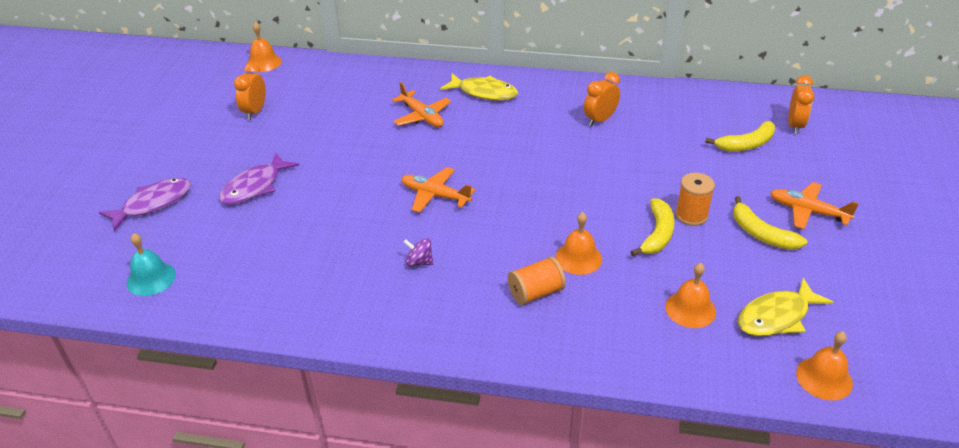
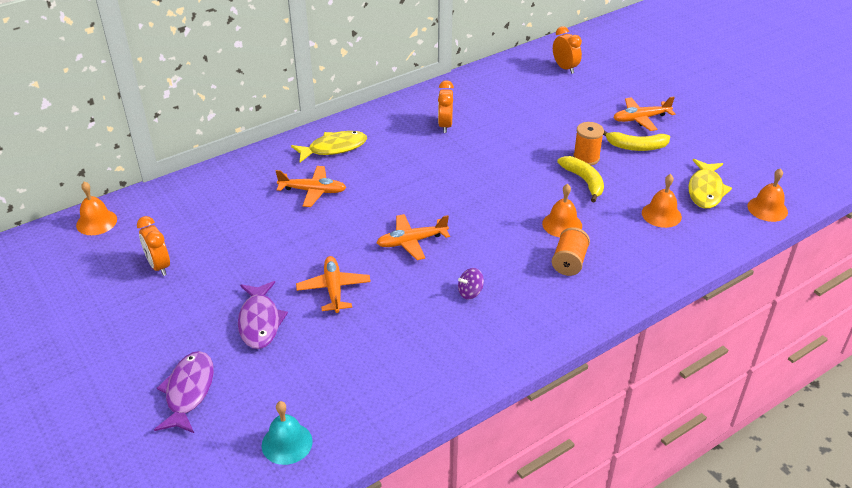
camera: 45 degrees left, 0 degrees up
yellow banana [705,121,775,152] -> none
none -> orange plane [296,256,371,313]

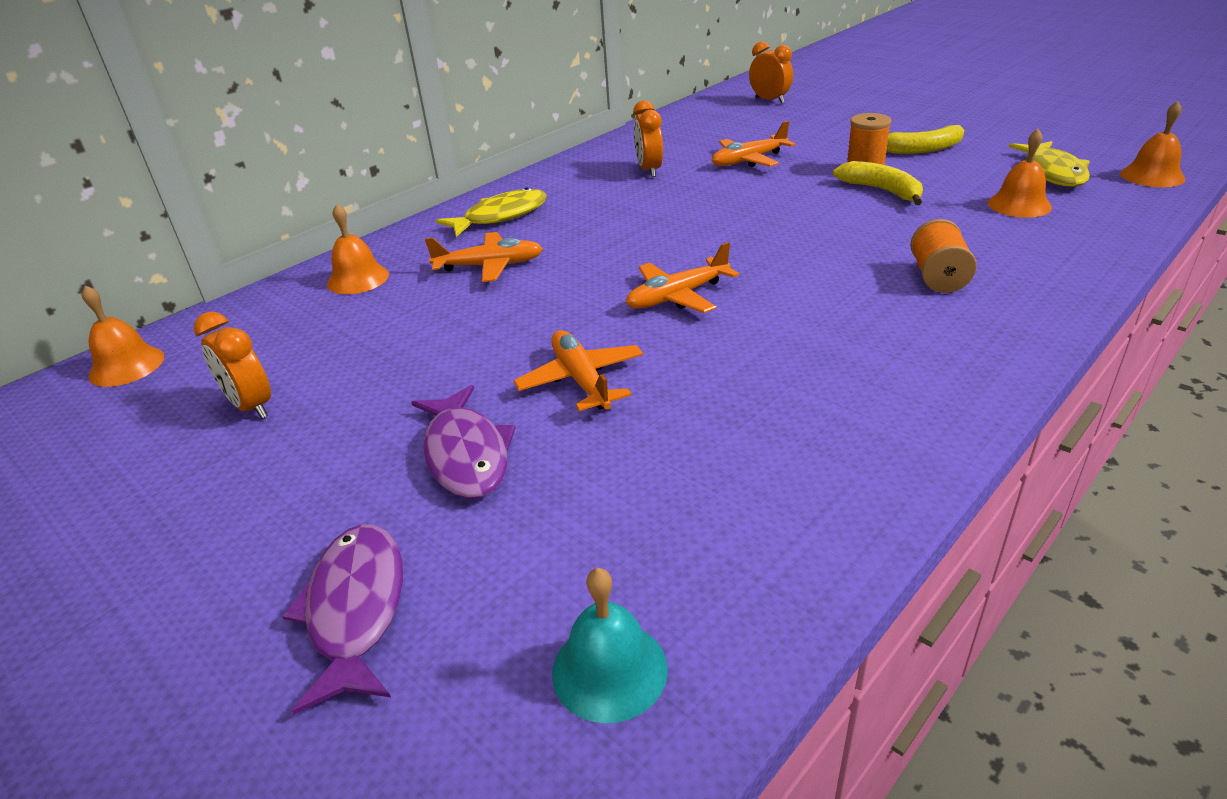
camera: 10 degrees left, 5 degrees down
purple spinning top [458,268,484,299] -> none
orange bell [542,184,582,237] -> orange bell moved to [327,204,389,294]
orange plane [613,96,675,131] -> orange plane moved to [712,121,796,167]

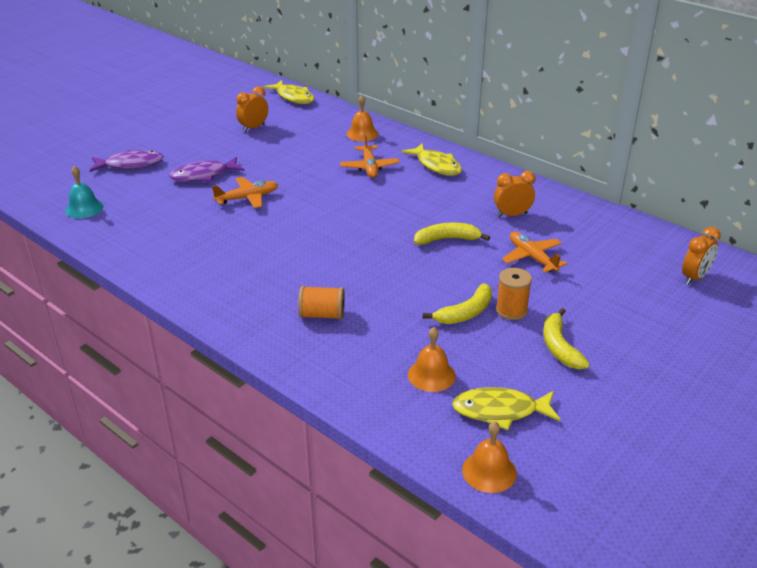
camera: 85 degrees right, 0 degrees up
orange bell [82,285,164,387] -> yellow fish [264,80,314,104]
orange plane [626,242,739,313] -> none
none -> yellow banana [414,223,490,245]

